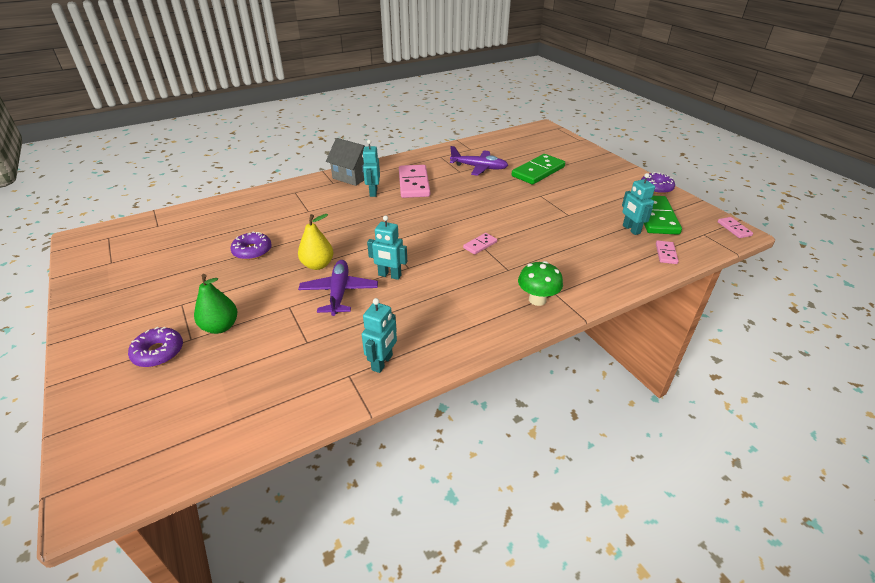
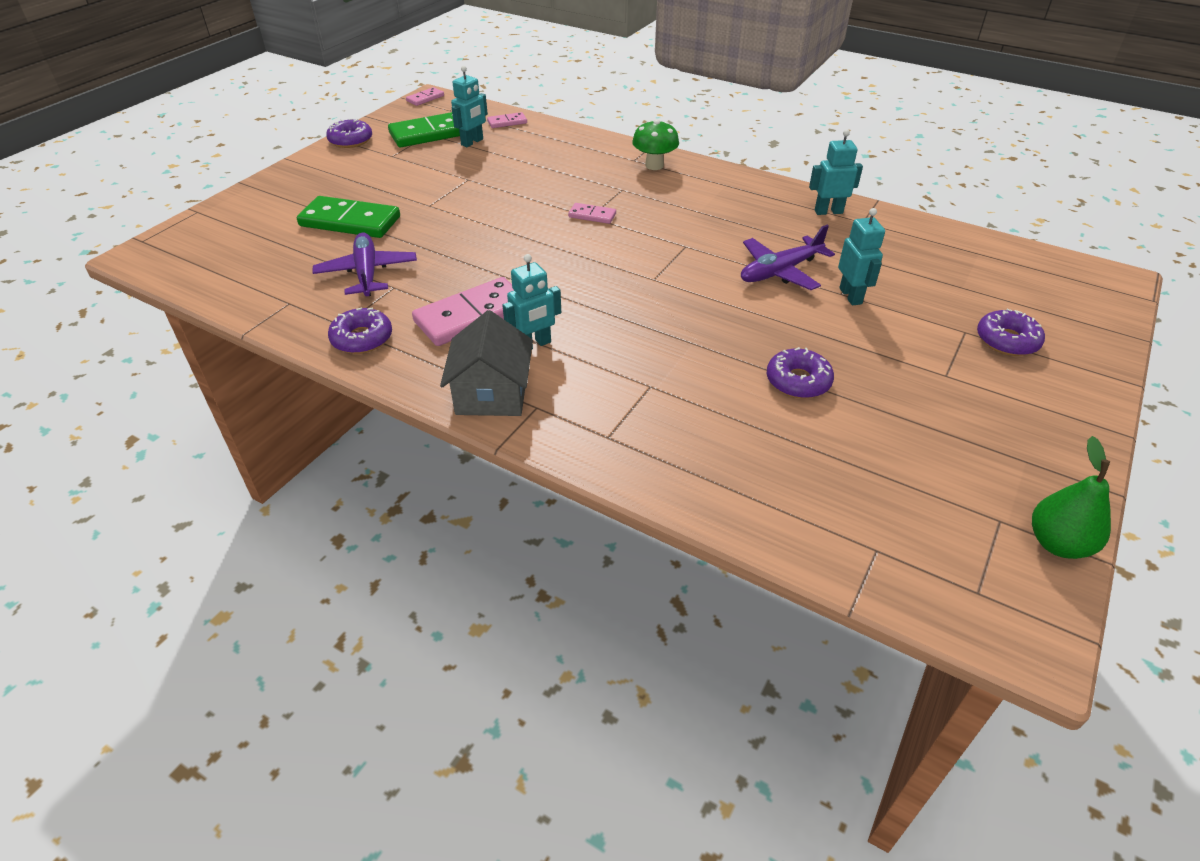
camera: 120 degrees left, 5 degrees up
green pear [194,274,238,334] -> green pear moved to [1032,436,1111,559]
yellow pear [298,214,333,270] -> none
turquoise robot [367,215,407,280] -> turquoise robot moved to [838,208,885,306]
none -> purple donut [328,307,392,354]

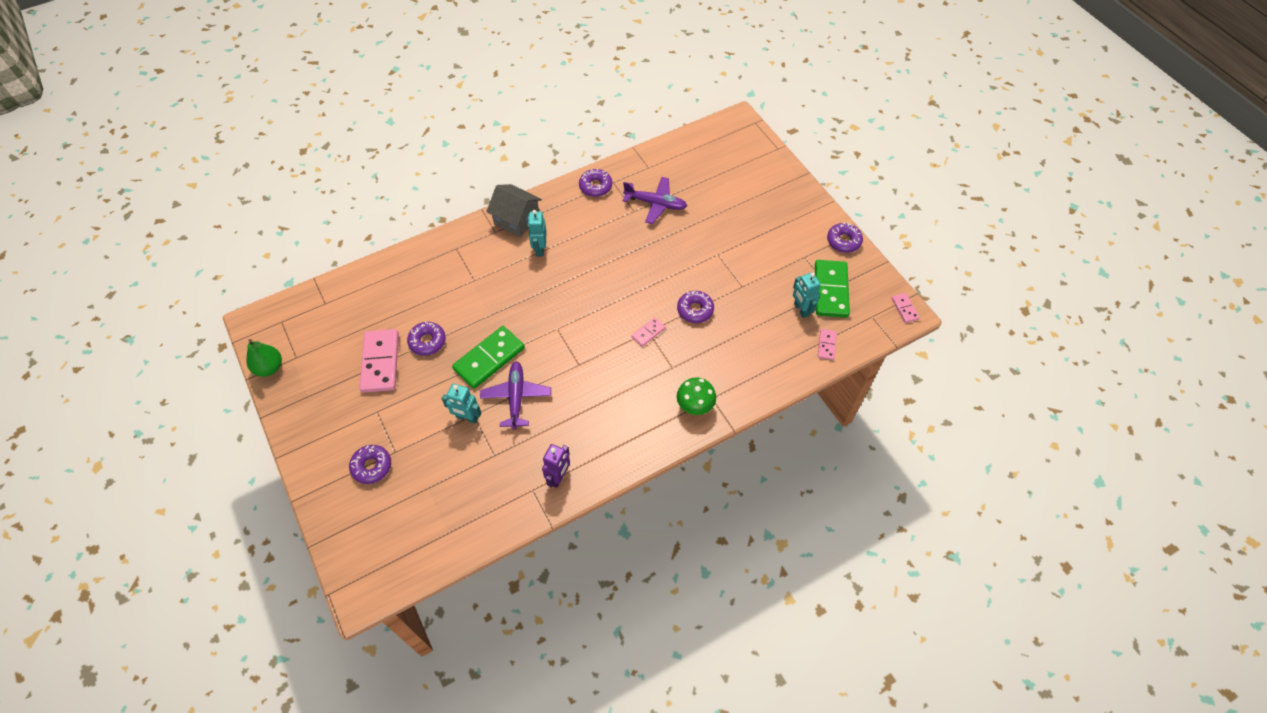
camera: 120 degrees right, 15 degrees up
green domino [297,196,400,238] -> green domino moved to [452,326,525,389]
pink domino [412,277,514,346] -> pink domino moved to [360,329,399,393]
turquoise robot [809,129,863,215] -> purple robot [542,444,570,488]
none -> purple donut [677,291,714,323]

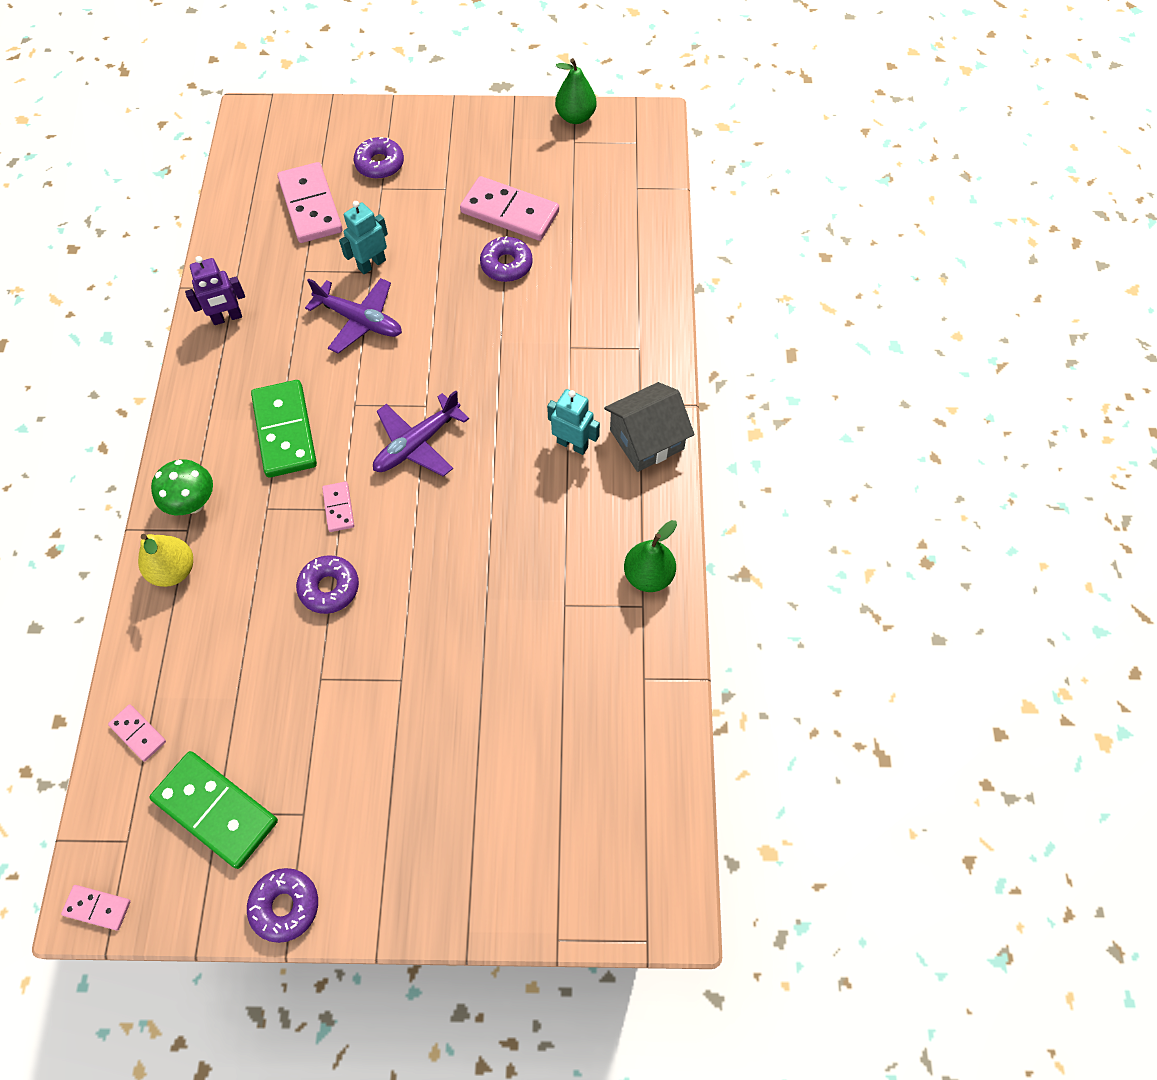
camera: 120 degrees right, 5 degrees up
green domino [452,326,525,389] -> green domino moved to [251,380,317,478]
purple robot [542,444,570,488] -> purple robot turned 75 degrees counterclockwise [185,256,245,325]
purple donut [579,169,612,197] -> green pear [624,520,677,592]
purple plane [623,177,687,224] -> purple plane moved to [373,390,469,477]
turquoise robot [793,272,821,318] -> none
none -> yellow pear [138,534,193,587]
none -> pink domino [278,162,343,243]

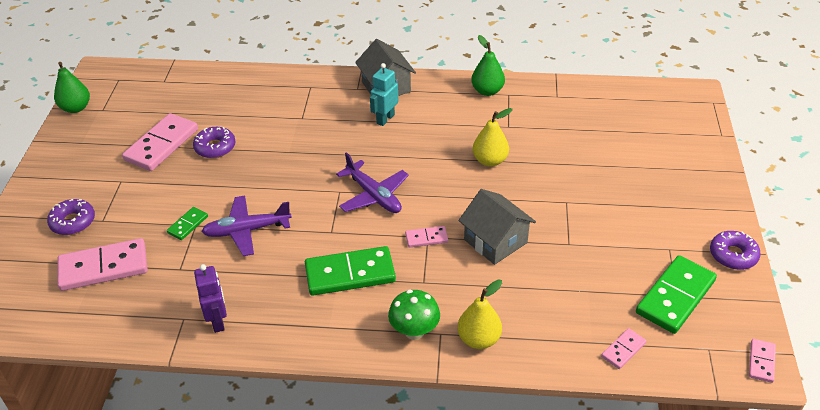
camera: 85 degrees left, 20 degrees down
purple donut [296,555,359,614] -> grey house [458,189,536,265]
purple plane [305,278,402,354] -> purple plane turned 135 degrees counterclockwise [201,196,292,256]
turquoise robot [339,201,388,274] -> green domino [167,207,208,240]
none -> yellow pear [473,108,513,167]

